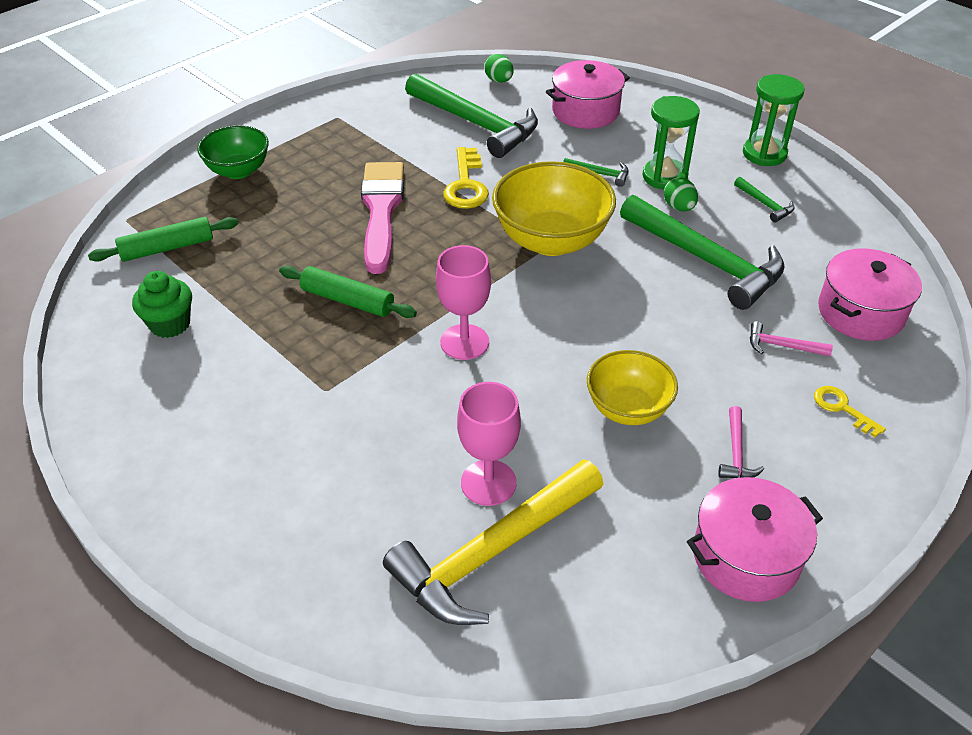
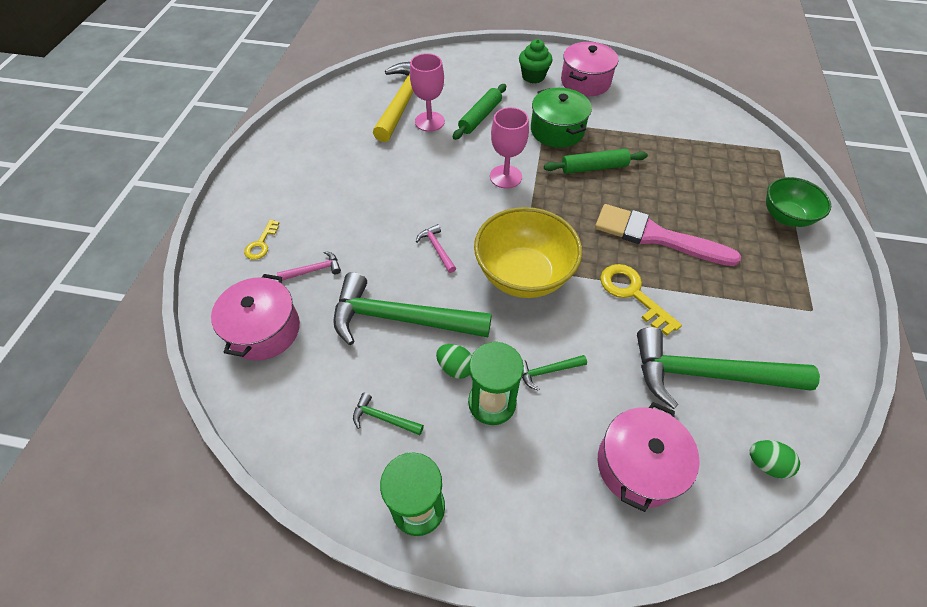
camera: 145 degrees right, 10 degrees up
green rolling pin [88,217,238,262] -> green rolling pin moved to [453,84,506,140]
green cupcake [132,271,192,338] -> green cupcake moved to [519,39,553,83]
pink brush [361,162,404,274] -> pink brush turned 150 degrees clockwise [595,204,741,266]
yellow bowl [587,350,678,425] -> none
pink pot [687,477,823,602] -> pink pot moved to [561,42,618,96]
pink hammer [718,406,764,478] -> pink hammer moved to [416,224,456,273]
yellow key [814,386,886,438] -> yellow key turned 90 degrees clockwise [244,219,279,260]
none -> green pot [531,88,592,148]

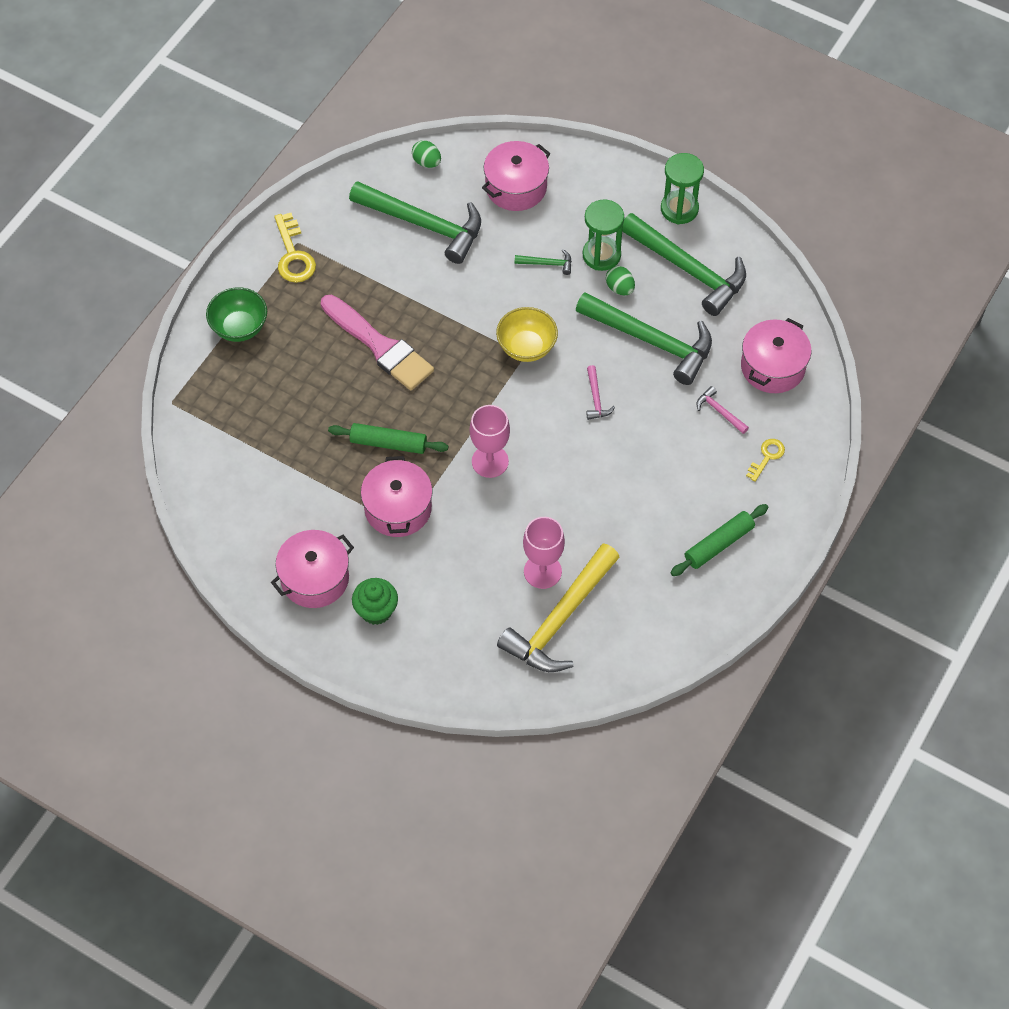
camera: 160 degrees left, 5 degrees up
pink hammer [277,251,341,281] -> pink hammer turned 45 degrees clockwise [696,386,749,434]
green hammer [353,393,424,435] -> green hammer [622,213,746,316], size x2.42
green rolling pin [453,84,506,140] -> green rolling pin moved to [671,504,768,576]
yellow bowl [474,207,582,298] -> yellow bowl [496,307,558,362], size x0.63
green pot [531,88,592,148] -> pink pot [361,456,433,537]
yellow key [600,264,682,336] -> yellow key moved to [274,213,316,283]

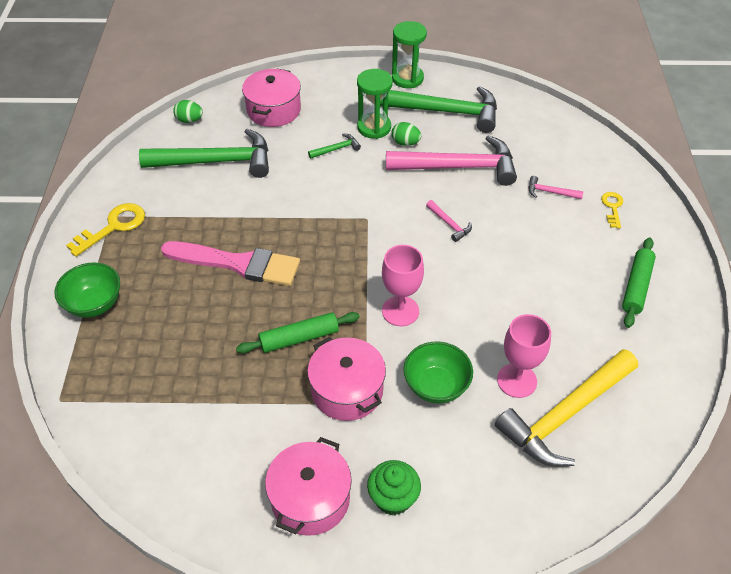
camera: 30 degrees left, 10 degrees down
yellow key [274,213,316,283] -> yellow key turned 90 degrees counterclockwise [66,203,145,257]
yellow bowl [496,307,558,362] -> none
yellow hammer [497,543,620,672] -> yellow hammer turned 45 degrees clockwise [495,349,638,467]
green hammer [576,292,712,385] -> pink hammer [386,135,517,186]
pink pot [741,318,811,393] -> none
none -> green bowl [404,341,473,404]

